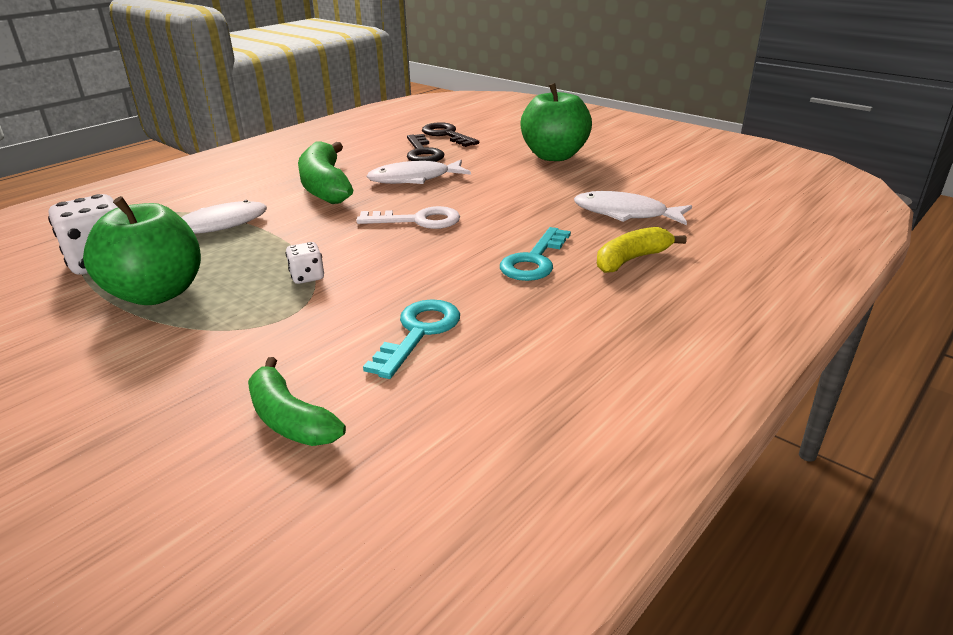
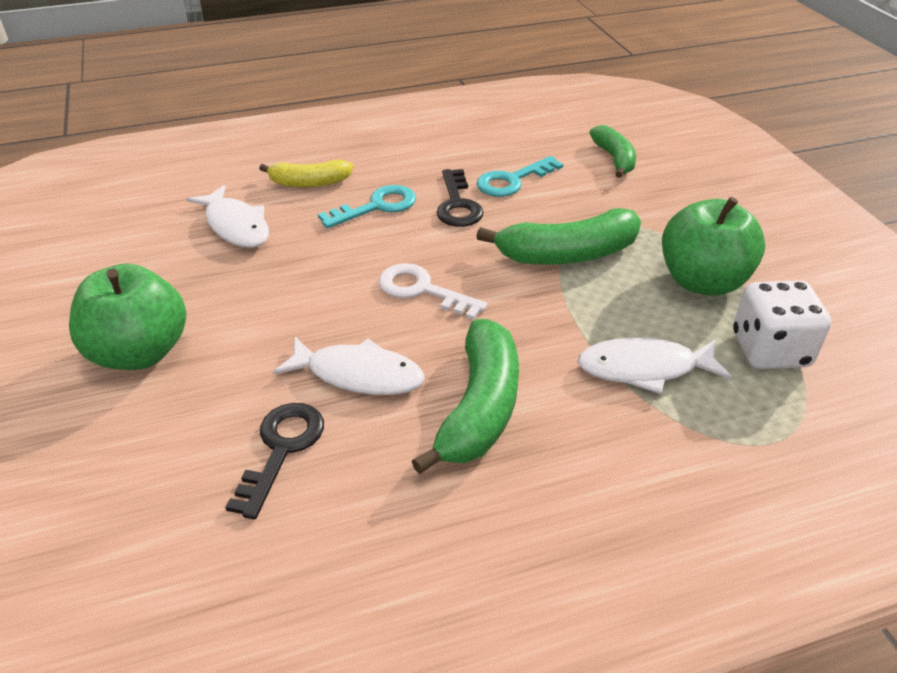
camera: 150 degrees left, 10 degrees up
white dice [286,242,324,284] -> green banana [476,208,641,265]
black key [422,122,479,147] -> black key moved to [437,169,484,227]

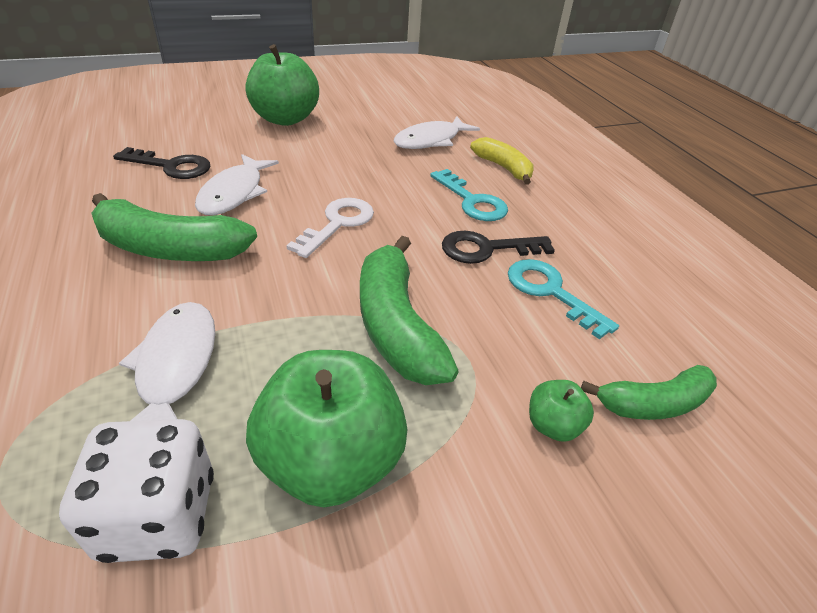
camera: 85 degrees right, 0 degrees up
yellow banana [259,159,353,187] -> yellow banana turned 150 degrees clockwise [470,137,534,185]
none -> green apple [529,380,594,442]

